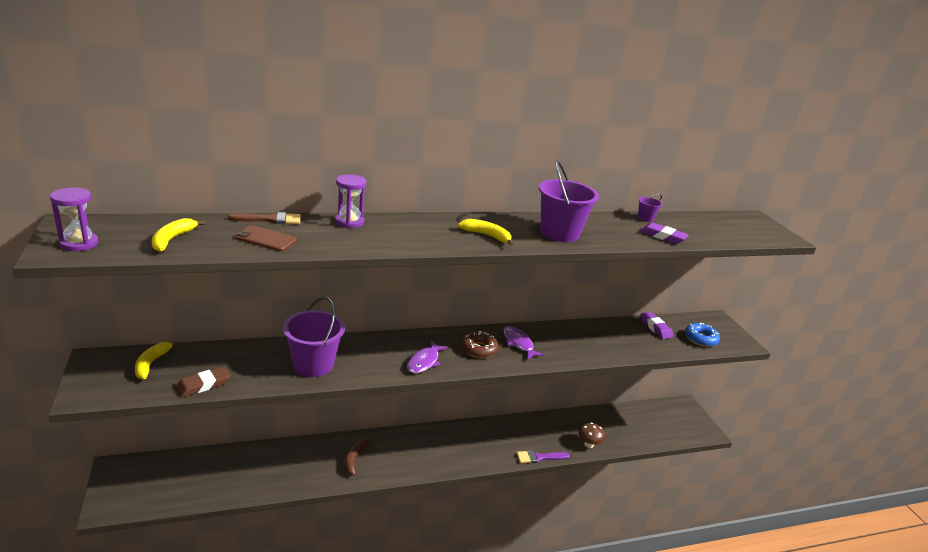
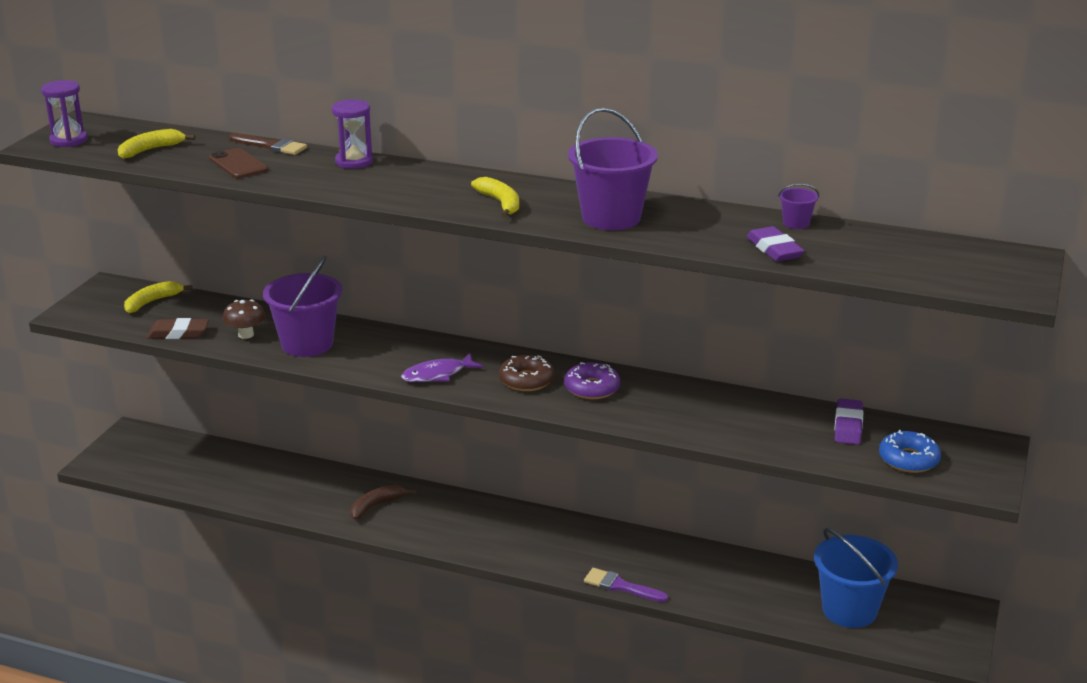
camera: 40 degrees right, 0 degrees up
purple fish [504,326,544,360] -> purple donut [564,362,620,399]
brown mushroom [579,422,605,448] -> brown mushroom moved to [223,300,266,339]
none -> blue bucket [814,528,898,628]

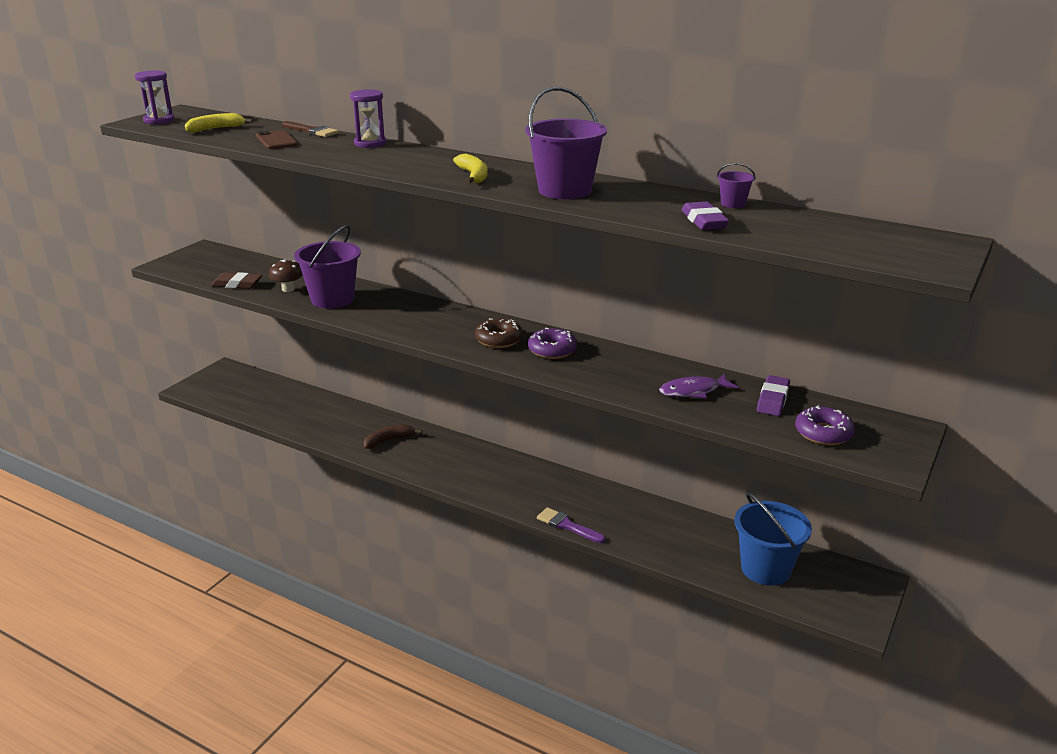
camera: 10 degrees right, 0 degrees up
yellow banana [124,281,193,313] -> none
purple fish [401,353,483,382] -> purple fish moved to [659,374,738,398]
blue donut [879,430,941,473] -> purple donut [795,405,855,445]

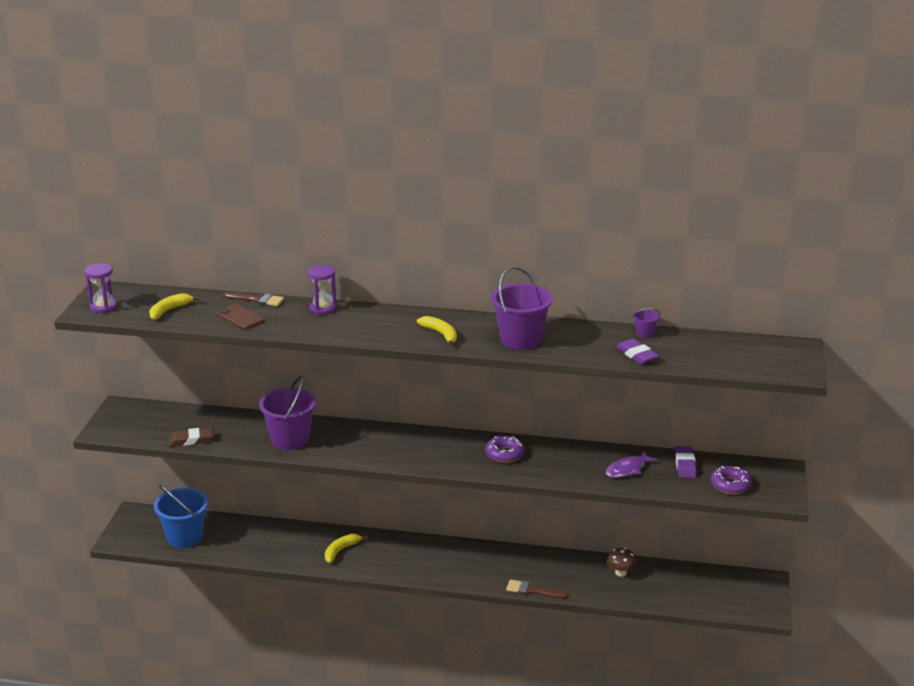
camera: 20 degrees left, 0 degrees up
brown mushroom [269,259,303,292] -> brown mushroom moved to [606,548,637,577]
brown banana [363,424,422,449] -> yellow banana [325,534,368,563]
brown donut [475,318,523,348] -> none
purple brush [537,507,605,543] -> brown brush [506,579,568,599]
blue bucket [734,492,812,586] -> blue bucket moved to [154,485,208,548]

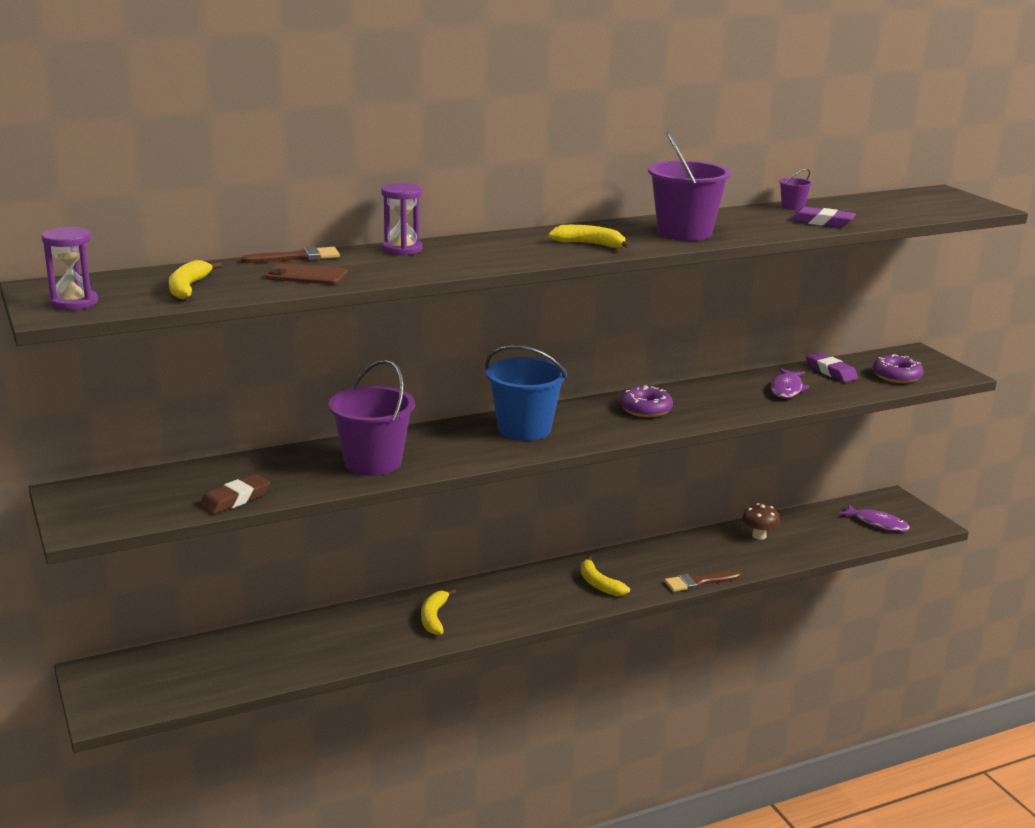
camera: 35 degrees left, 5 degrees down
blue bucket [154,485,208,548] -> blue bucket moved to [485,345,567,441]
none -> yellow banana [581,555,630,596]
none -> purple fish [839,504,910,531]

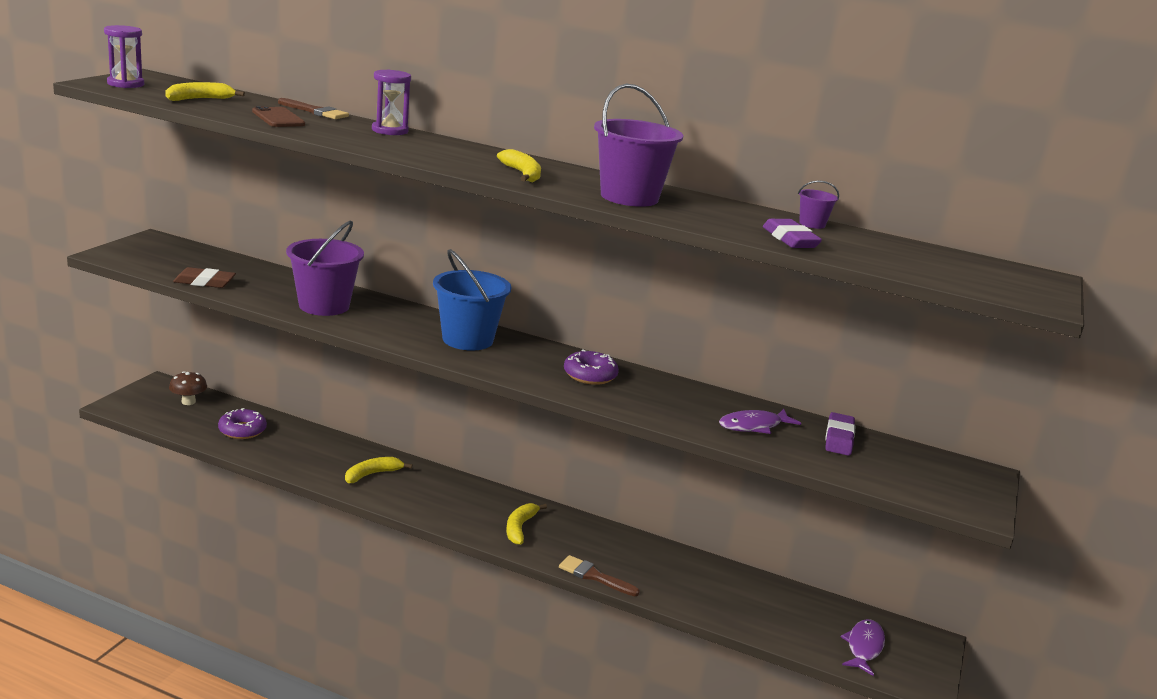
camera: 45 degrees right, 0 degrees up
brown mushroom [742,503,780,540] -> brown mushroom moved to [169,371,207,405]
purple fish [839,504,910,531] -> purple fish turned 150 degrees counterclockwise [841,619,885,676]
purple donut [873,354,924,383] -> purple donut moved to [218,408,267,439]

